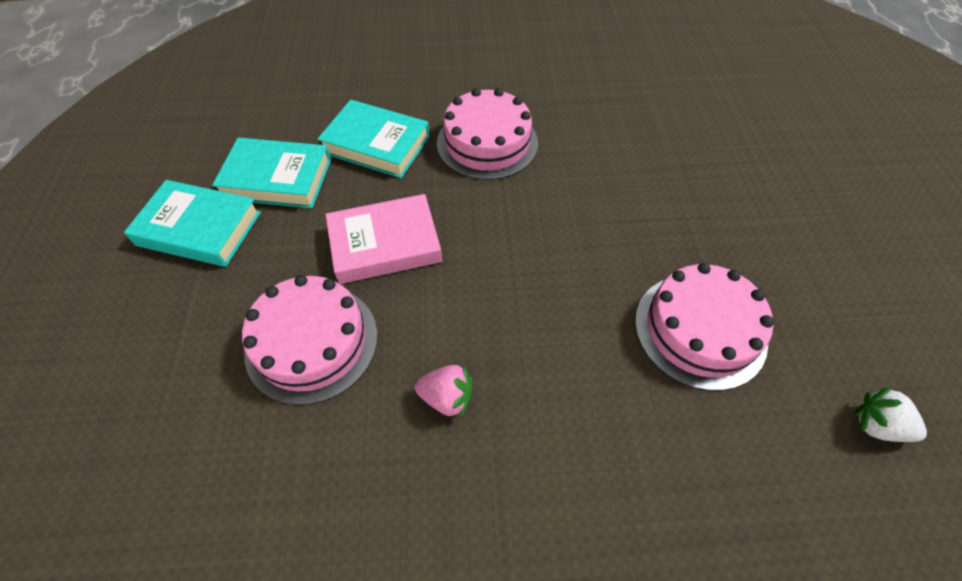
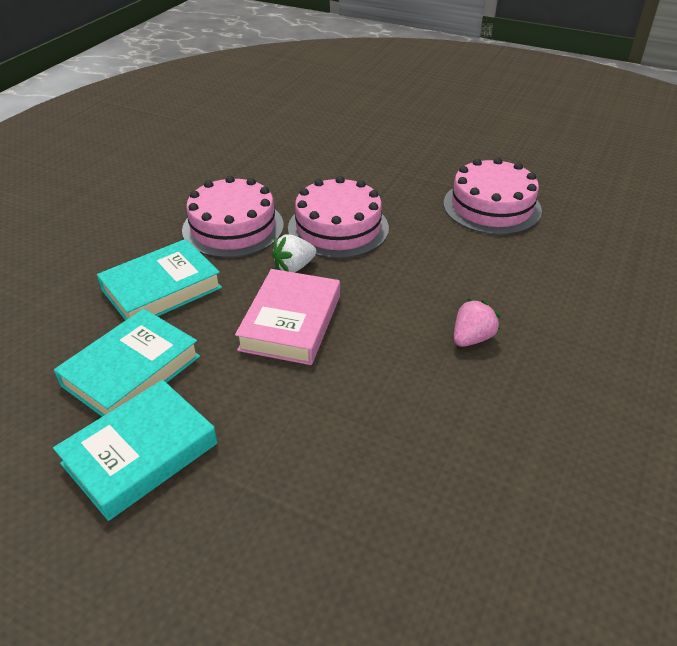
camera: 60 degrees left, 15 degrees down
pink cake [242,275,378,405] -> pink cake moved to [288,176,389,259]
white strawberry [854,386,927,442] -> white strawberry moved to [272,234,317,272]

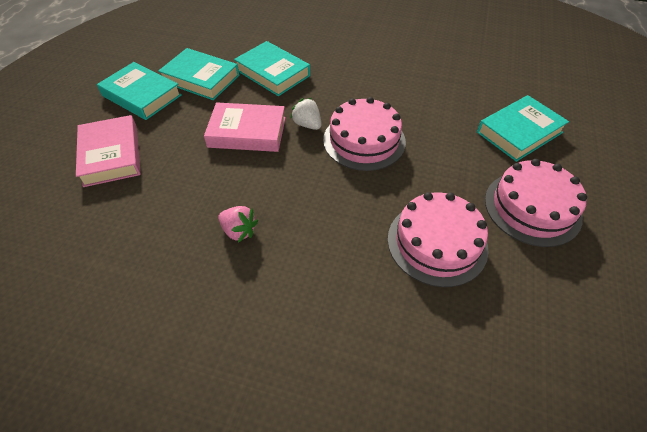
camera: 80 degrees right, 10 degrees up
pink cake [182,176,284,258] -> pink cake moved to [485,159,587,247]
none -> pink book [76,115,141,187]
none -> turquoise book [477,95,569,162]

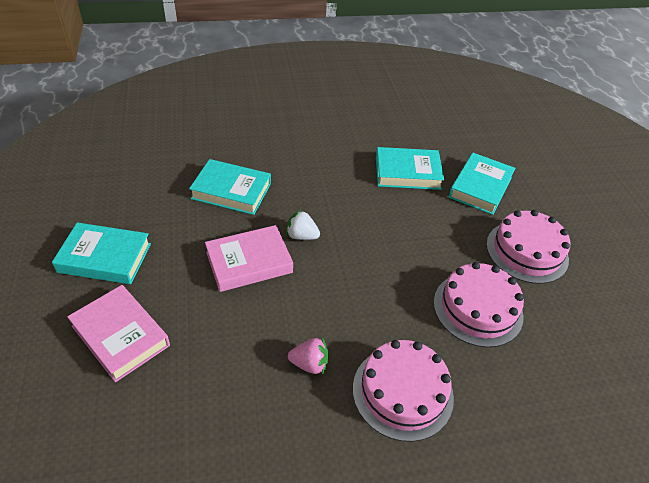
camera: 30 degrees left, 5 degrees down
turquoise book [158,48,240,100] -> turquoise book moved to [376,147,444,190]
pink cake [323,97,406,171] -> pink cake moved to [353,340,454,442]

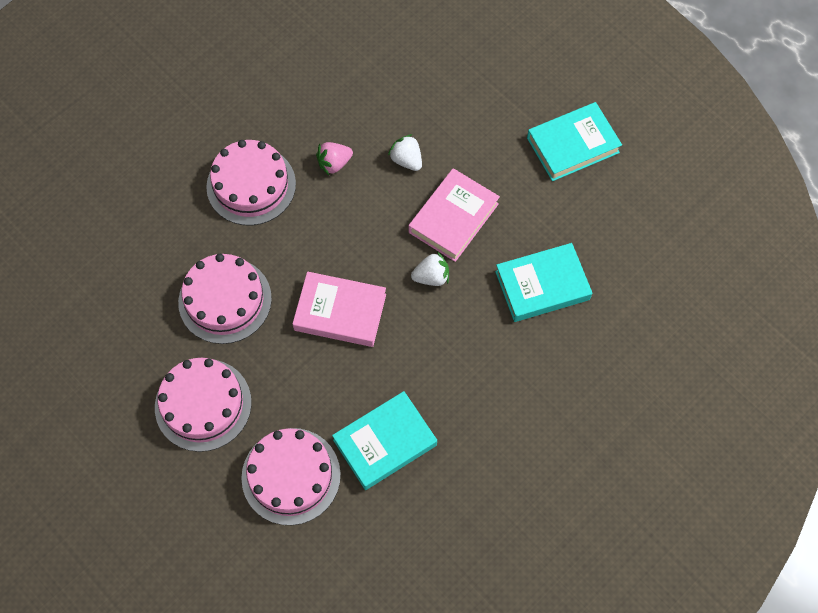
camera: 150 degrees right, 20 degrees up
pink book [67,285,170,382] -> pink book moved to [292,272,386,347]
turquoise book [449,153,515,215] -> pink cake [241,428,341,525]
none -> white strawberry [388,134,422,171]

